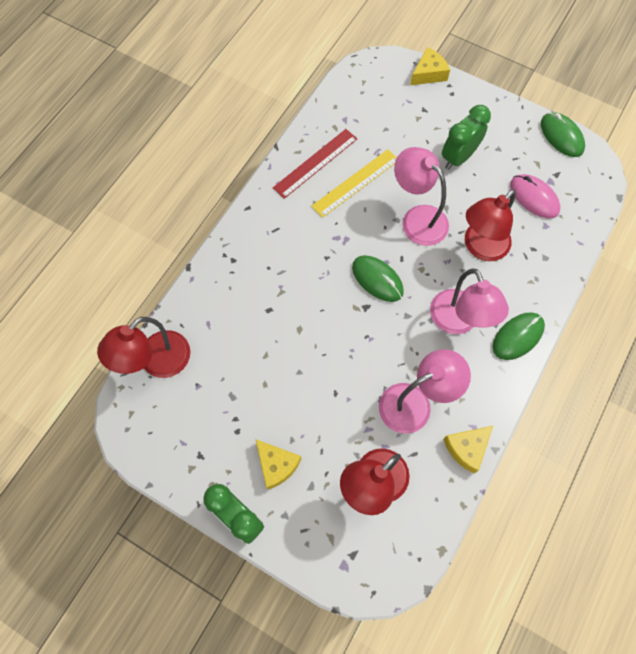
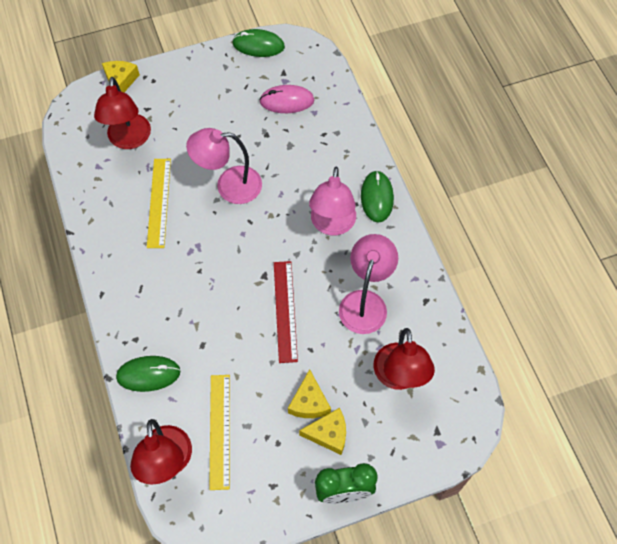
camera: 50 degrees left, 5 degrees down
red ruler [273,129,357,199] -> red ruler moved to [274,261,298,363]
green mouse [352,255,404,302] -> green mouse moved to [116,356,181,392]
pink lamp [430,269,509,334] -> pink lamp turned 75 degrees clockwise [309,166,356,235]
green clock [442,105,491,170] -> none
yellow cheese [443,426,493,473] -> yellow cheese moved to [288,369,331,418]
red lamp [465,189,516,261] -> red lamp moved to [94,77,151,149]
none -> yellow ruler [209,375,230,490]

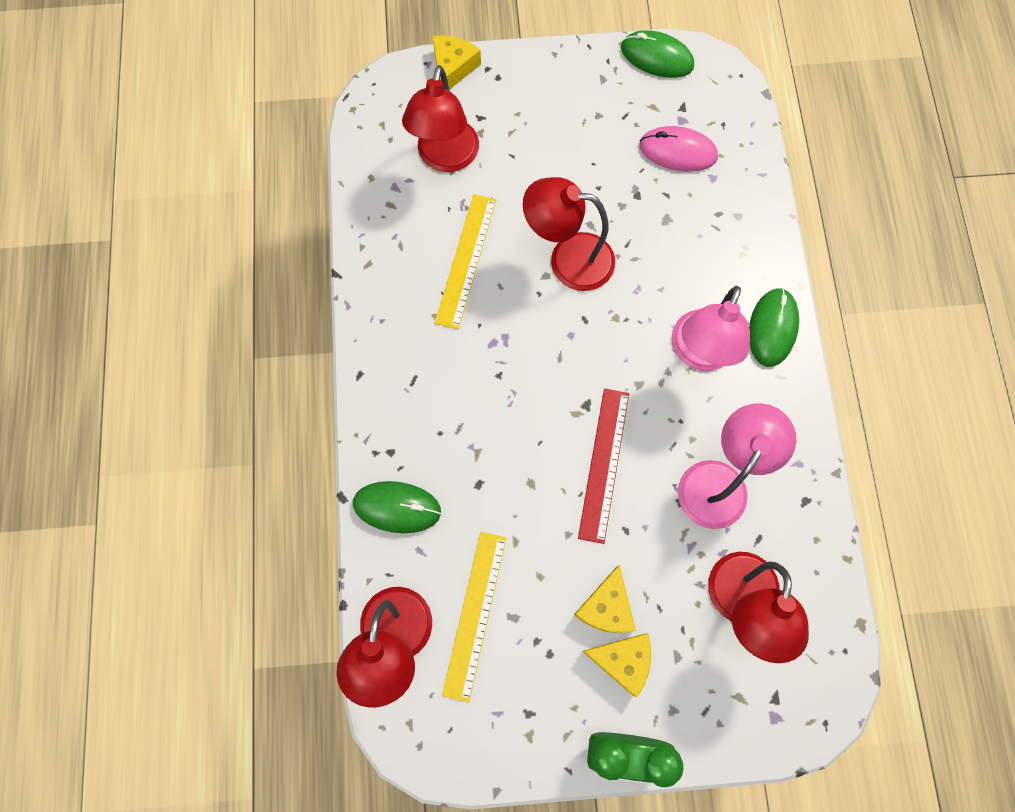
camera: 15 degrees right, 10 degrees up
pink lamp [186,128,262,204] -> red lamp [523,177,615,291]

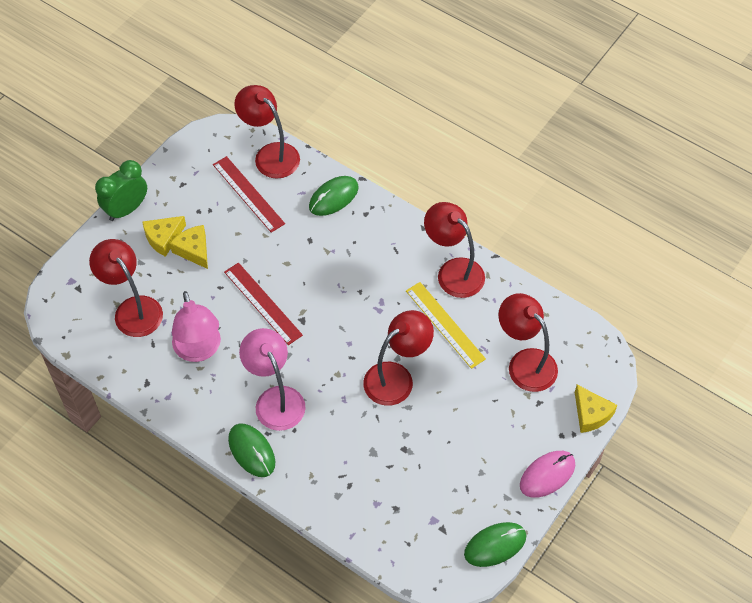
camera: 130 degrees right, 15 degrees down
yellow ruler [442,532,506,702] -> red ruler [213,156,285,233]
pink mouse [639,126,718,171] -> pink mouse moved to [520,451,575,498]
none -> red lamp [424,202,485,298]

